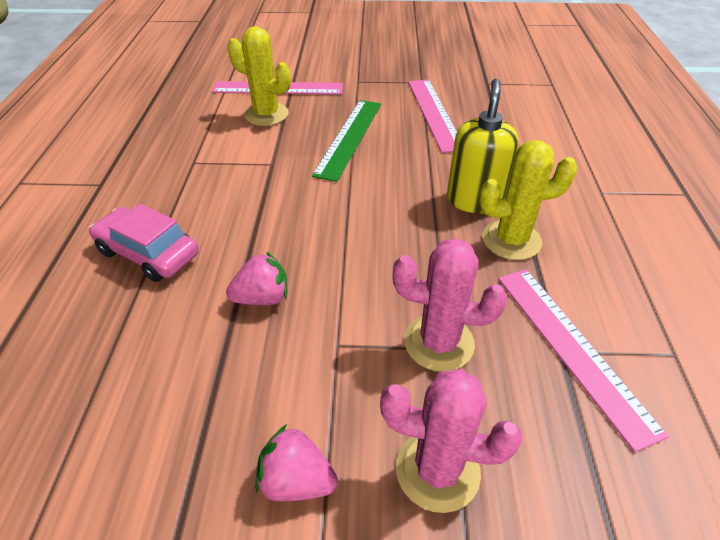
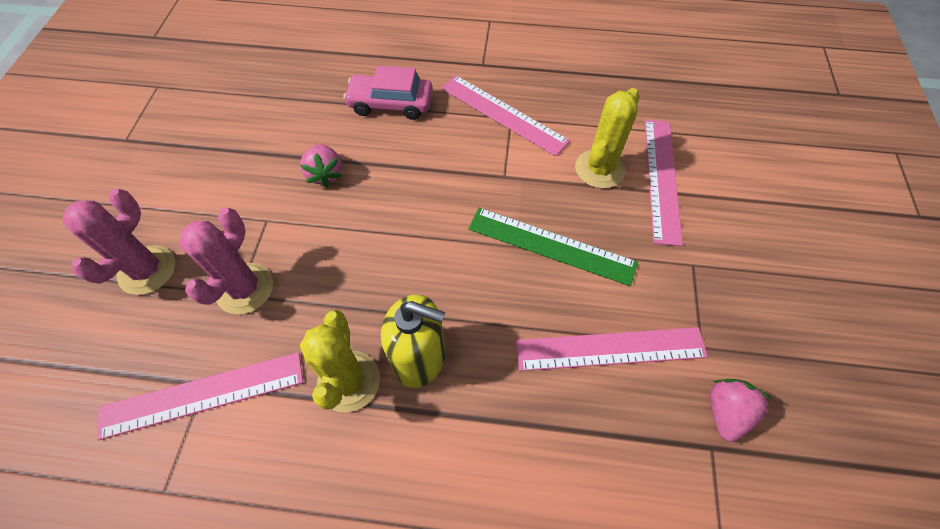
camera: 95 degrees right, 15 degrees up
pink car [89,204,199,282] -> pink car turned 120 degrees counterclockwise [343,65,433,120]
pink strawberry [255,424,338,501] -> pink strawberry moved to [710,379,771,442]
none -> pink ruler [441,75,570,156]

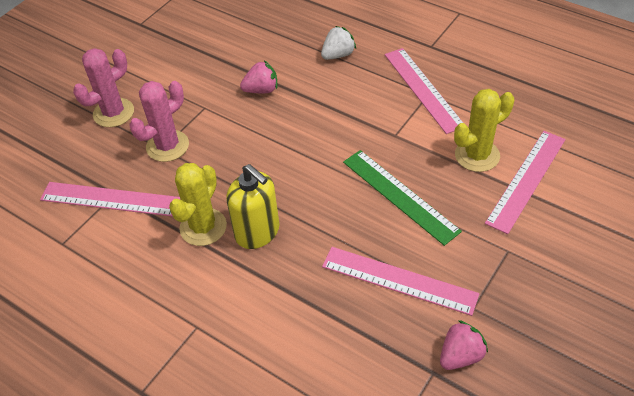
camera: 30 degrees right, 10 degrees down
pink strawberry [300,144,343,187] -> pink strawberry turned 120 degrees counterclockwise [240,60,278,93]
pink car [343,65,433,120] -> white strawberry [321,26,356,60]

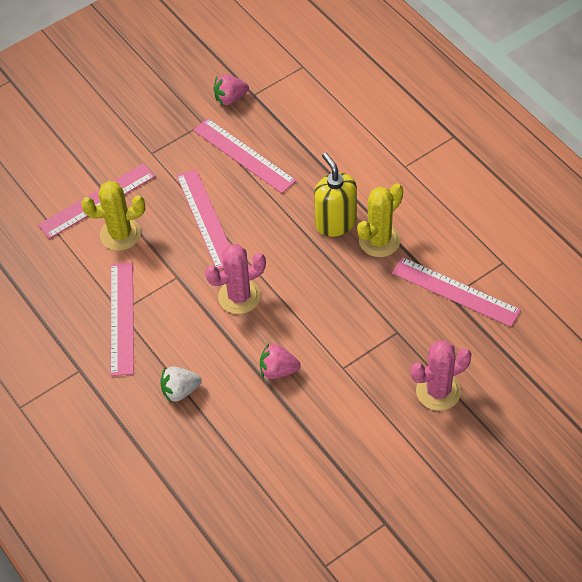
camera: 160 degrees left, 5 degrees up
pink cactus [130,81,189,162] -> pink cactus moved to [205,244,266,314]
green ruler [343,150,462,246] -> pink ruler [176,169,229,270]

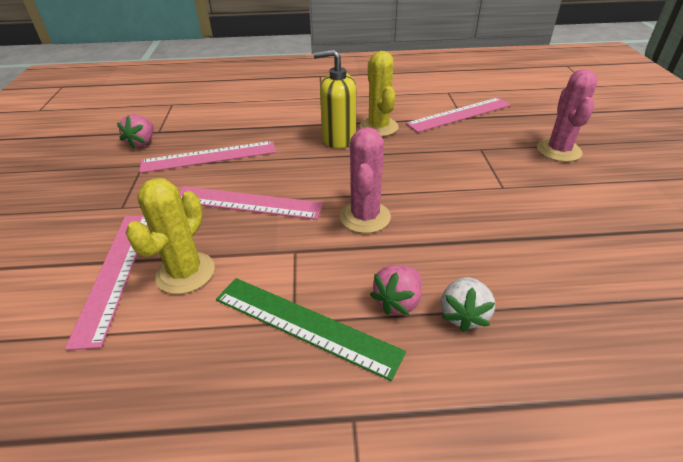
camera: 60 degrees left, 15 degrees down
pink ruler [111,262,134,376] -> green ruler [216,278,406,381]
pink strawberry [260,343,301,379] -> pink strawberry moved to [370,265,422,315]

